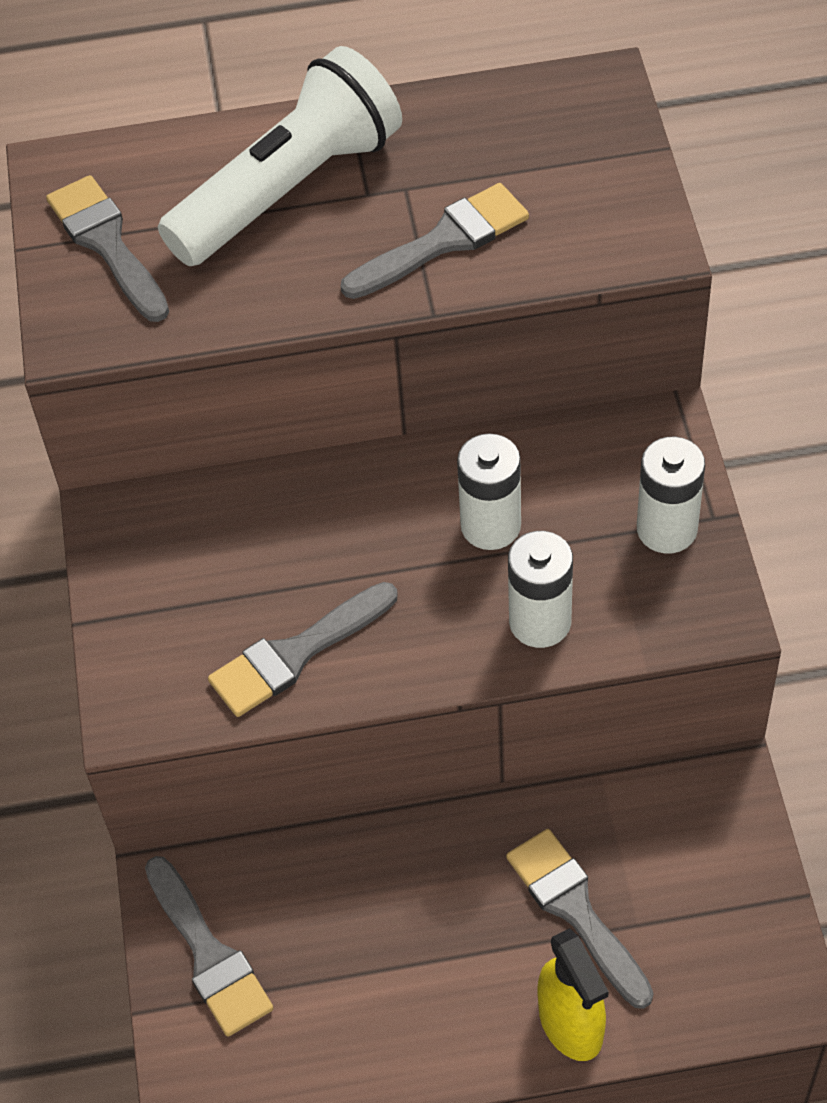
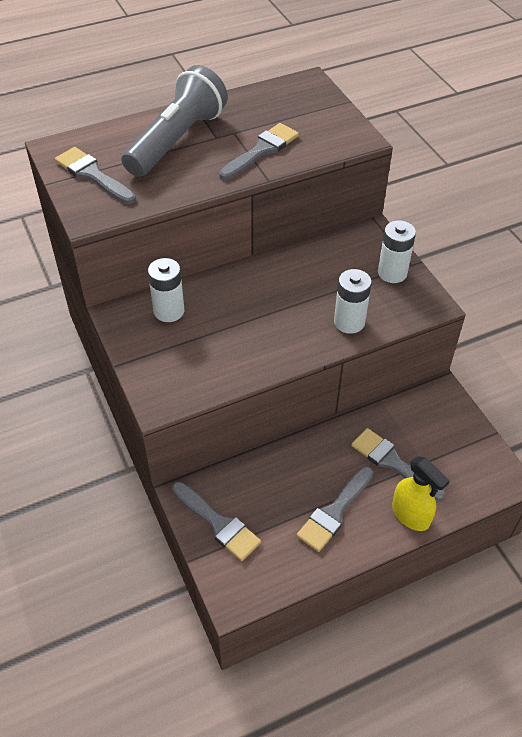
camera: 20 degrees left, 5 degrees down
white flashlight [158,46,402,266] -> grey flashlight [121,65,228,177]
grey brush [208,582,398,717] -> grey brush moved to [297,467,373,552]
white battery [457,433,521,550] -> white battery moved to [148,258,185,322]

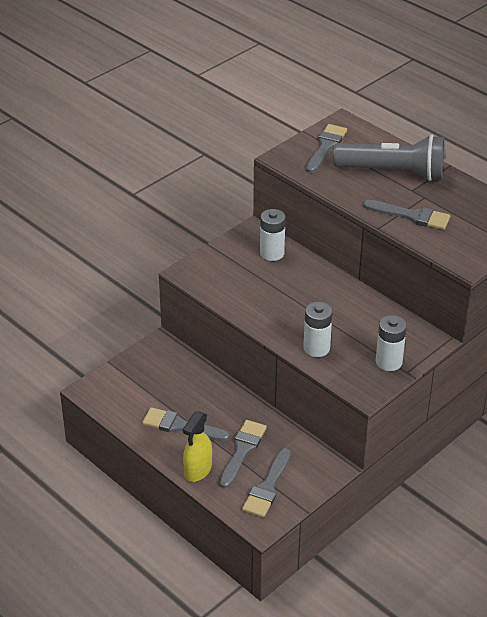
camera: 70 degrees right, 10 degrees down
grey brush [172,482,261,561] -> grey brush moved to [242,448,291,518]

